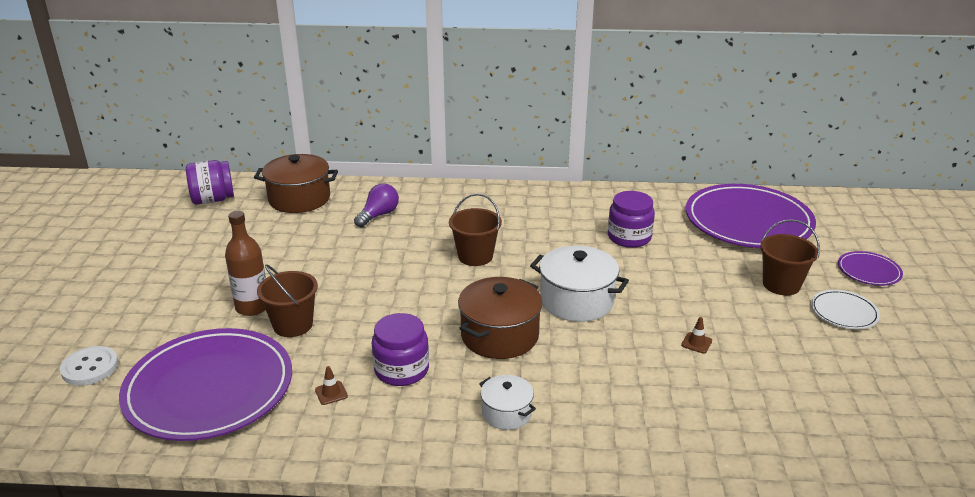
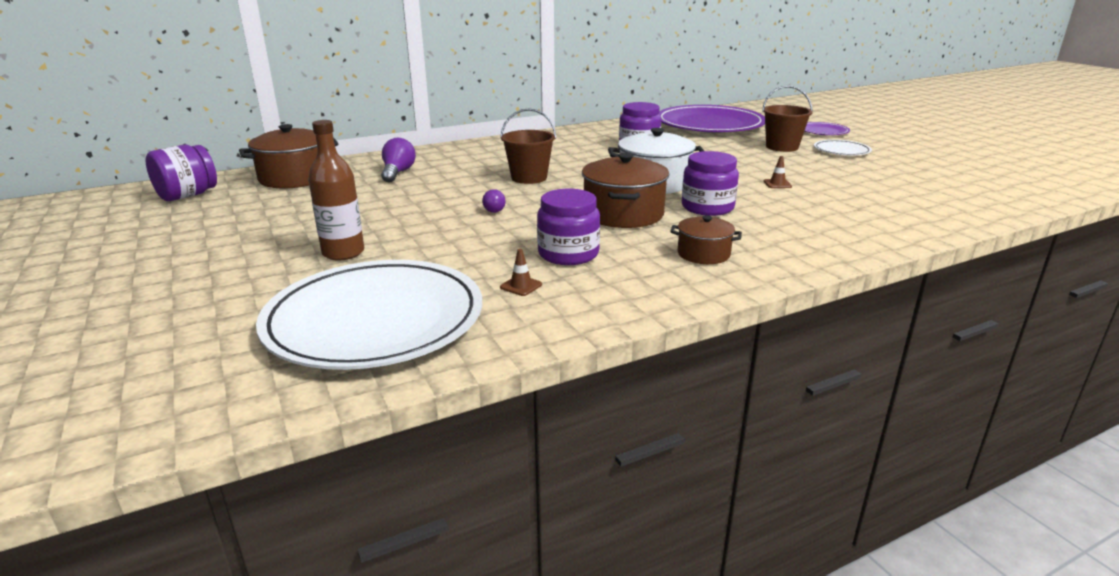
camera: 30 degrees left, 5 degrees down
white button [60,346,118,385] -> none
purple plate [119,328,292,441] -> white plate [256,260,482,370]
brown bucket [257,264,318,337] -> none
white pot [479,375,536,430] -> brown pot [670,215,742,264]
none -> purple light bulb [482,189,506,213]
none -> purple jar [682,151,739,216]

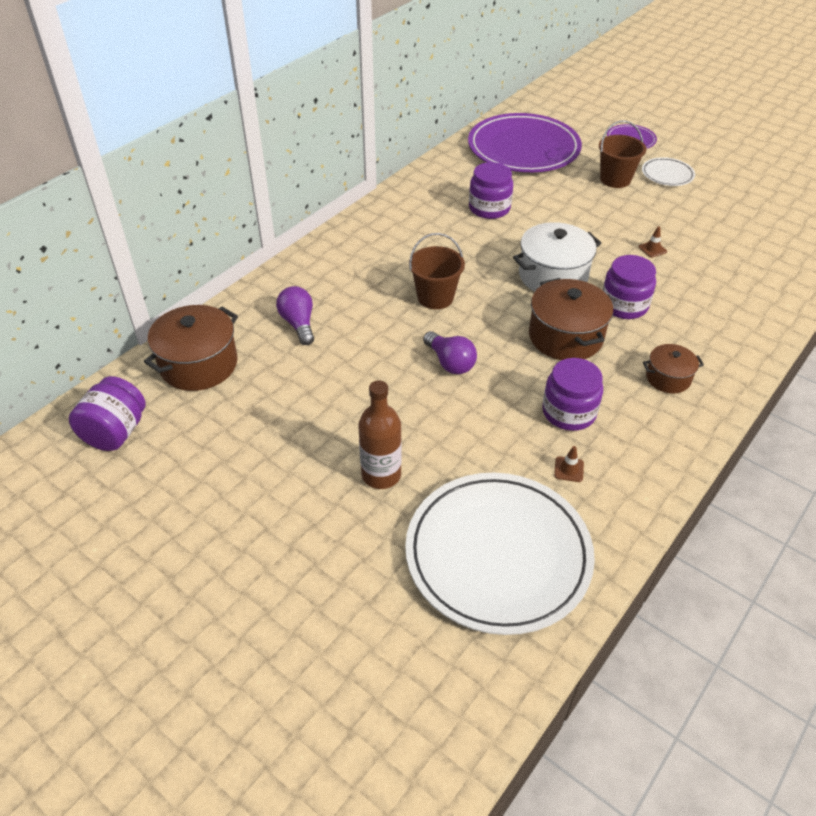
camera: 25 degrees left, 20 degrees up
purple light bulb [482,189,506,213] -> purple light bulb [423,331,477,374], size x1.68

